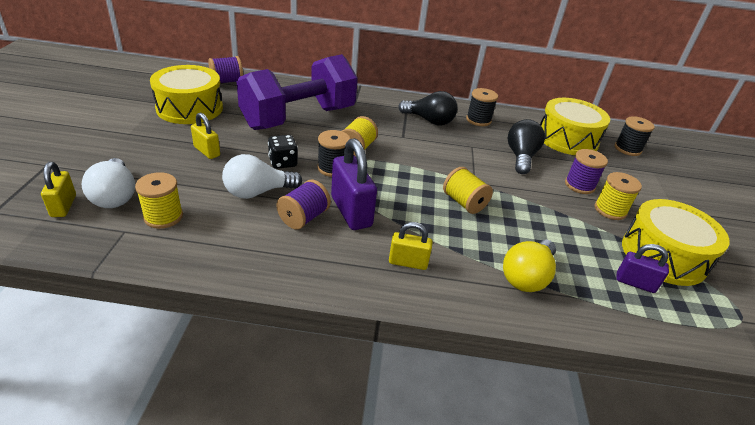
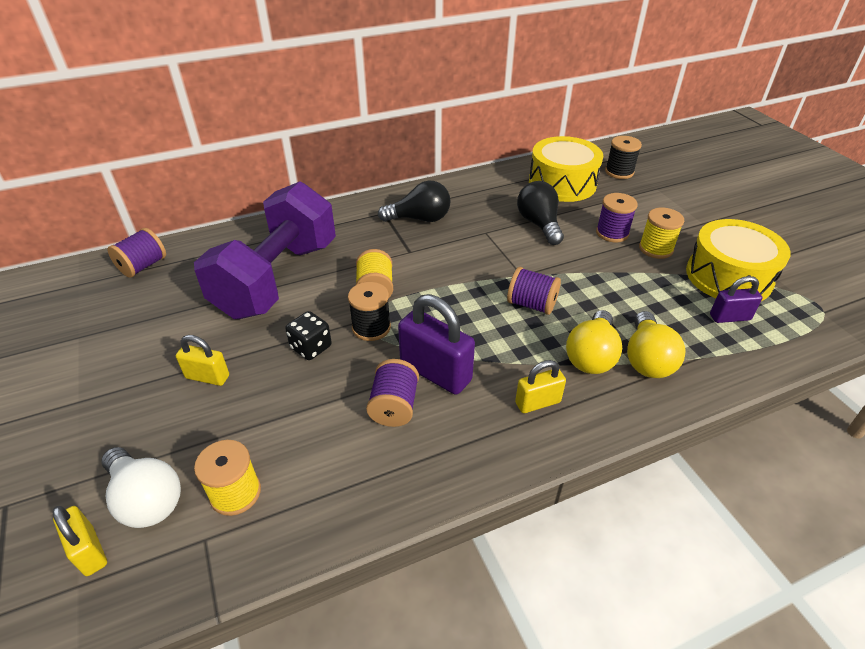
camera: 25 degrees left, 5 degrees up
yellow drum [150,65,223,124] -> none
white light bulb [222,154,302,199] -> none
yellow spool [443,167,493,214] -> purple spool [507,267,561,315]
black spool [466,88,498,126] -> none
none -> yellow light bulb [566,310,622,374]

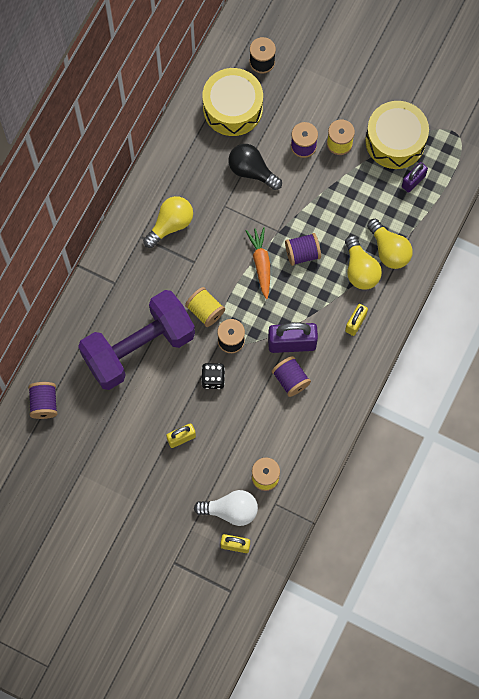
camera: 40 degrees left, 30 degrees up
purple dumbbell [194,181,336,319] -> purple dumbbell turned 75 degrees clockwise [78,290,195,390]
black light bulb [378,181,451,222] -> yellow light bulb [143,196,193,248]
none -> orange carrot [246,227,270,299]

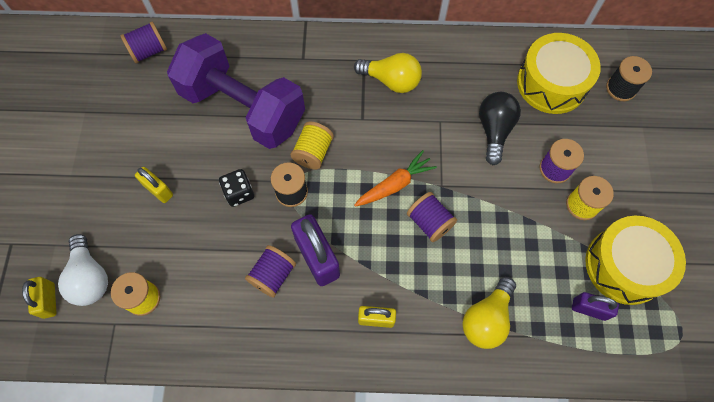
camera: 65 degrees right, 5 degrees down
yellow light bulb [345,235,382,290] -> none

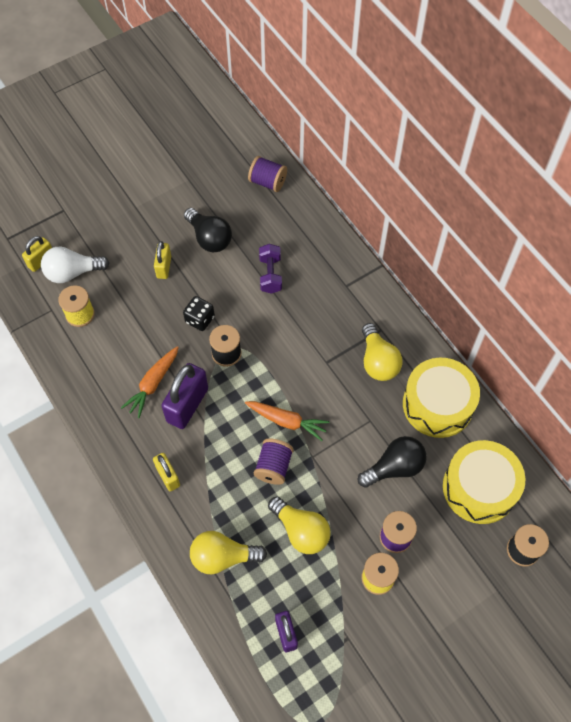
camera: 55 degrees right, 5 degrees down
white light bulb [58,234,108,306] -> white light bulb turned 45 degrees clockwise [41,246,109,283]
purple dumbbell [167,33,305,149] -> purple dumbbell [259,244,282,294], size x0.40
purple spool [245,245,296,298] -> orange carrot [121,346,179,418]
yellow spool [290,122,334,170] -> none
yellow drum [585,216,686,305] -> yellow drum moved to [403,358,480,438]
none -> black light bulb [184,208,232,252]
none -> yellow light bulb [268,497,331,554]

